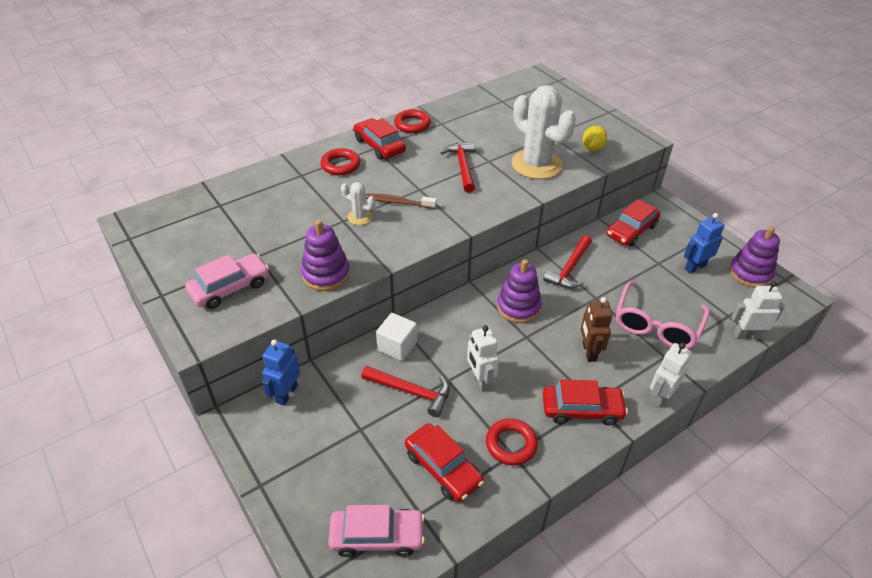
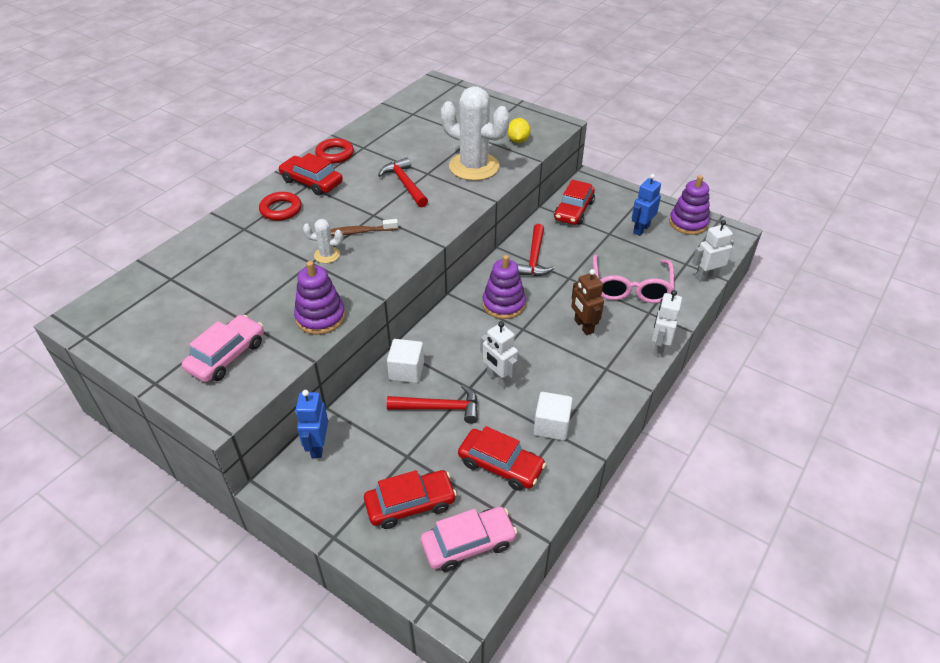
camera: 20 degrees left, 0 degrees up
red ring [486,418,538,466] -> white cube [534,392,573,441]
red car [543,379,628,425] -> red car moved to [364,470,457,529]

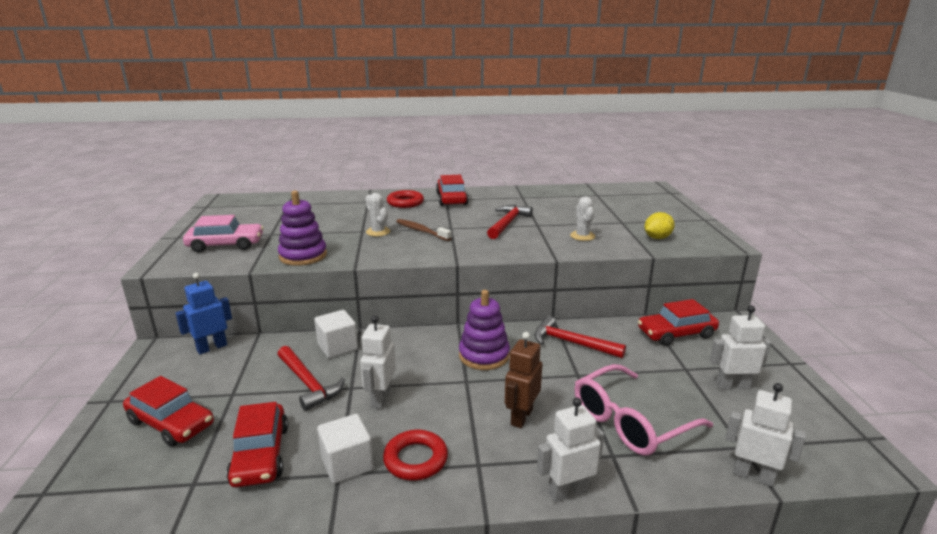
camera: 50 degrees right, 20 degrees down
red ring [315,138,354,164] -> red ring moved to [383,430,448,481]
pink car [421,507,517,572] -> none
white cactus [441,86,510,181] -> white cactus [570,197,595,241], size x0.45
red hammer [517,224,554,276] -> red hammer turned 60 degrees clockwise [534,316,626,358]
blue robot [632,174,661,236] -> white robot [710,306,771,390]
purple stacking toy [669,175,710,235] -> none

